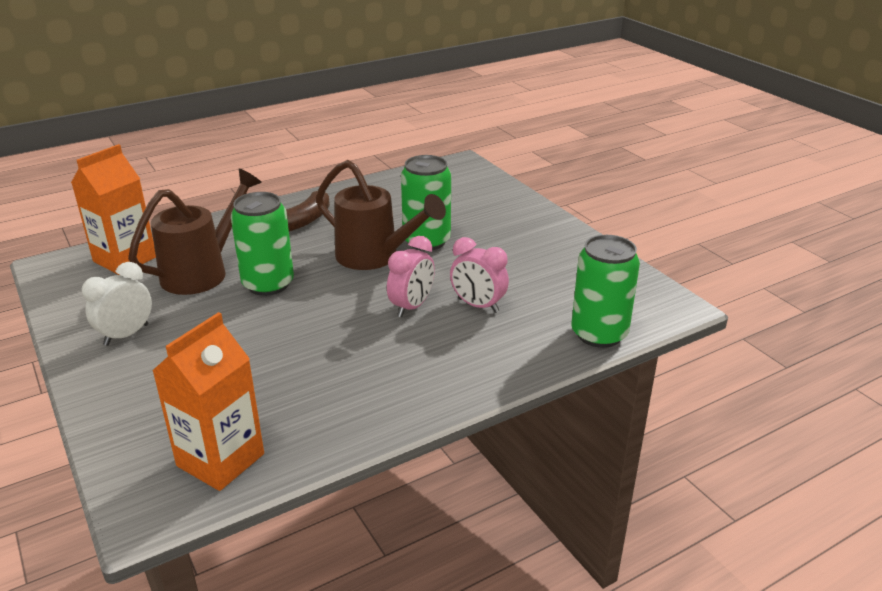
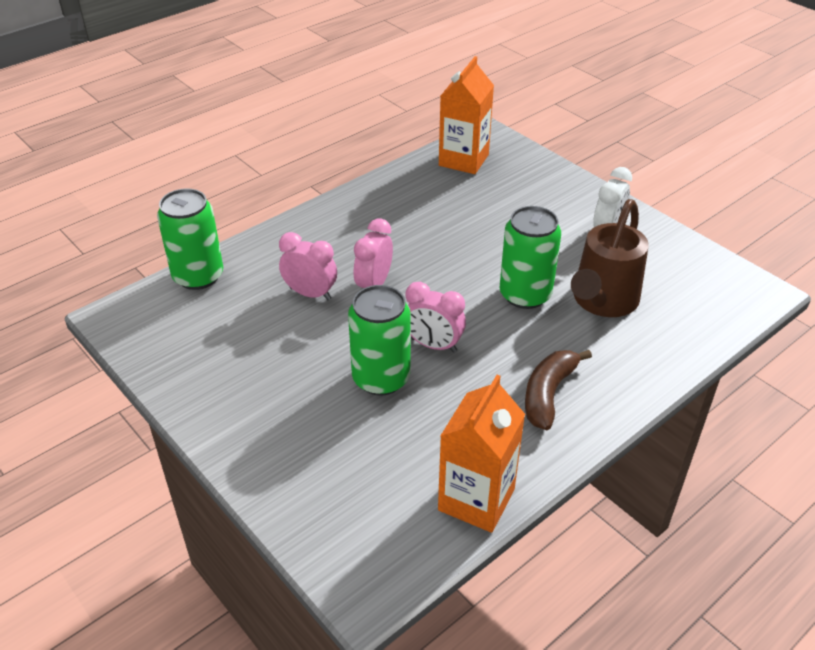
camera: 170 degrees right, 10 degrees up
orange carton [71,144,156,275] -> orange carton moved to [438,375,525,533]
brown watering can [316,160,446,270] -> pink clock [405,282,466,353]

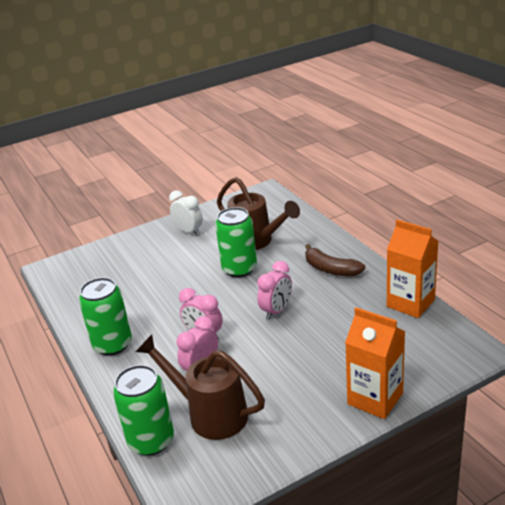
camera: 75 degrees left, 10 degrees down
green can [348,285,411,396] -> green can moved to [79,277,132,356]
orange carton [439,56,494,174] -> orange carton moved to [345,307,405,419]
none -> brown watering can [136,335,265,440]

